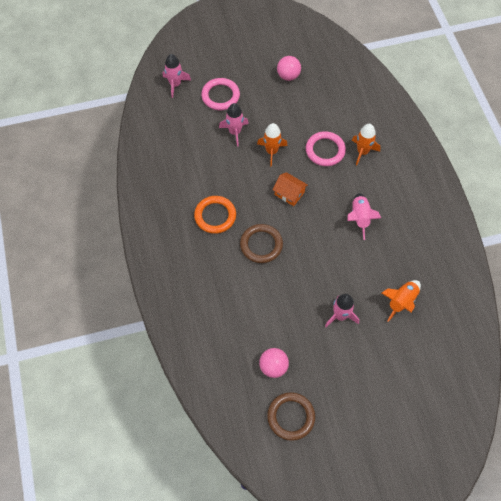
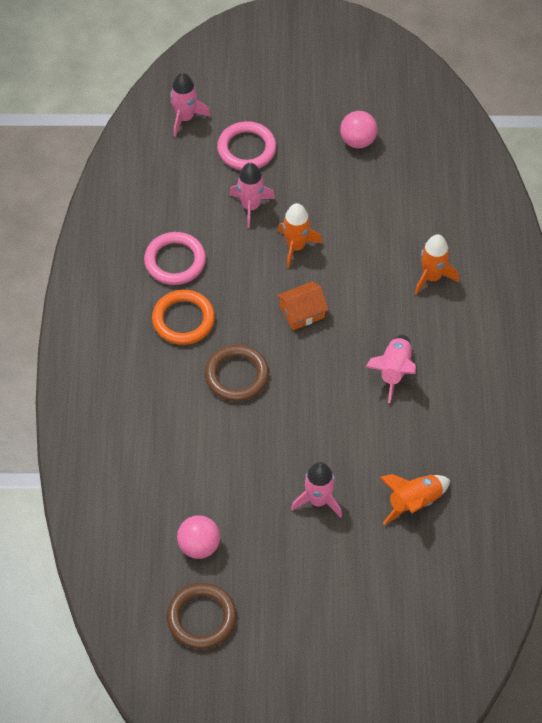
camera: 15 degrees right, 5 degrees down
orange house [272,172,308,206] -> orange house turned 75 degrees counterclockwise [277,281,329,330]
pink ring [306,131,346,166] -> pink ring moved to [144,232,206,285]

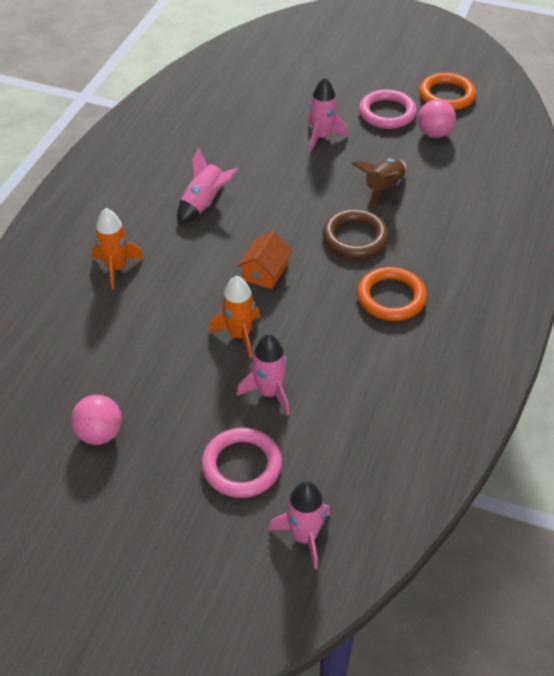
camera: 160 degrees left, 10 degrees down
pink ring [144,232,206,285] -> pink ring moved to [359,89,417,129]
brown ring [167,583,236,649] -> orange ring [419,73,476,111]
orange house [277,281,329,330] -> orange house turned 60 degrees counterclockwise [237,231,293,289]
orange rocket [379,474,450,525] -> none
none -> brown rocket [352,159,406,209]

